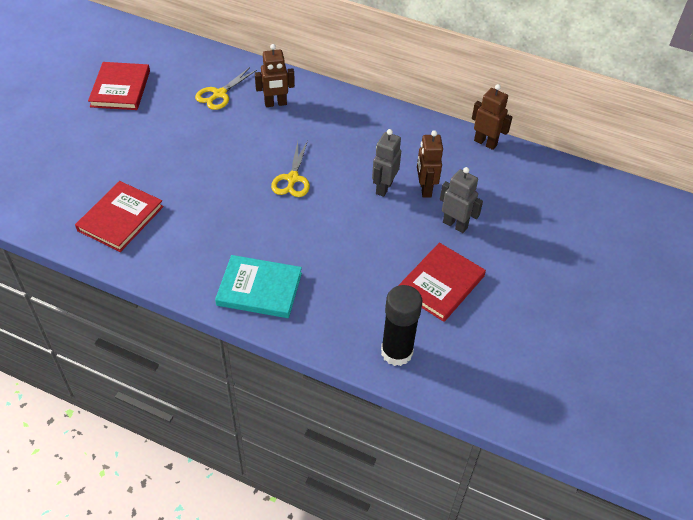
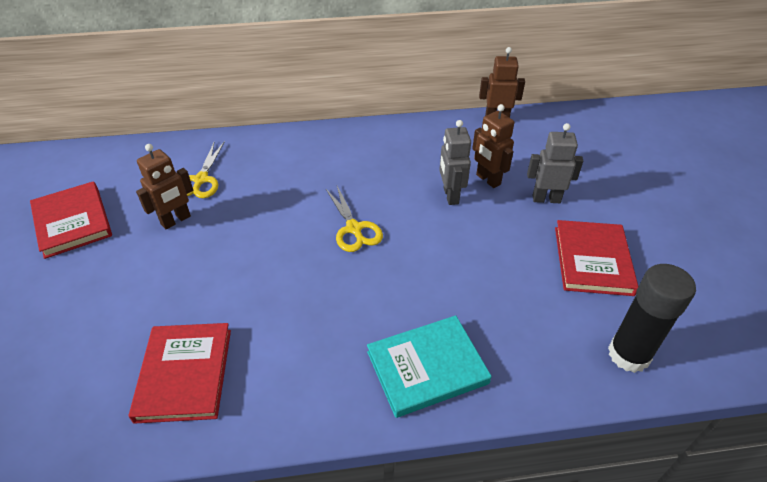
camera: 30 degrees left, 5 degrees down
brown robot [255,44,295,107] -> brown robot moved to [136,144,193,229]

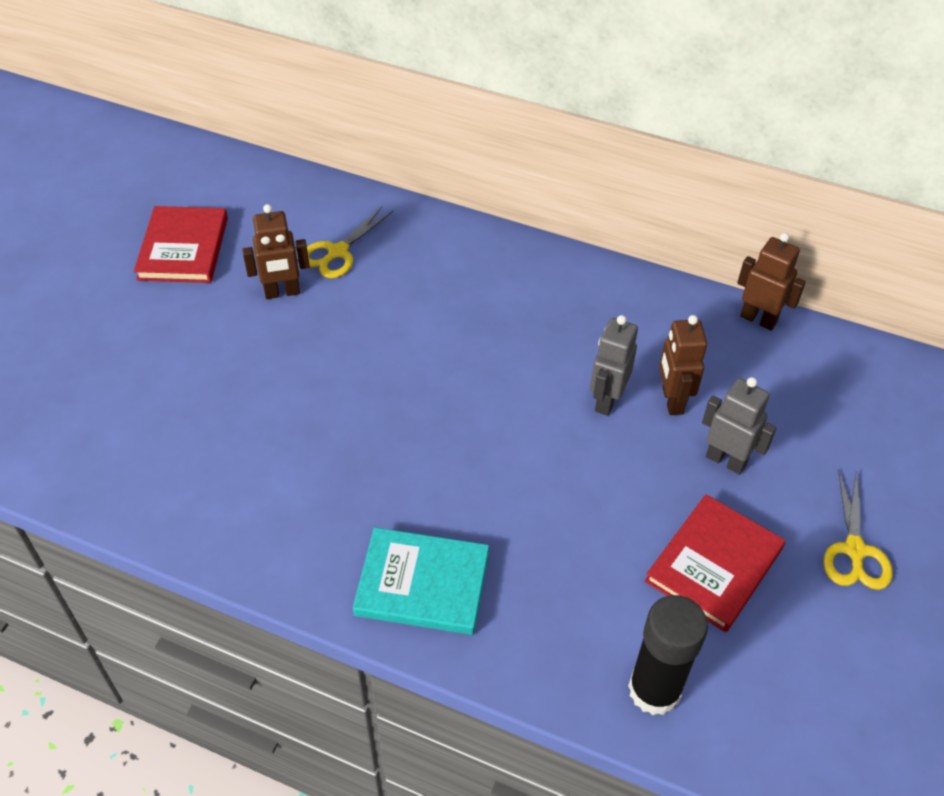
camera: 30 degrees right, 5 degrees up
red book [129,323,231,424] -> none
yellow scissors [326,186,383,252] -> yellow scissors moved to [823,470,893,590]

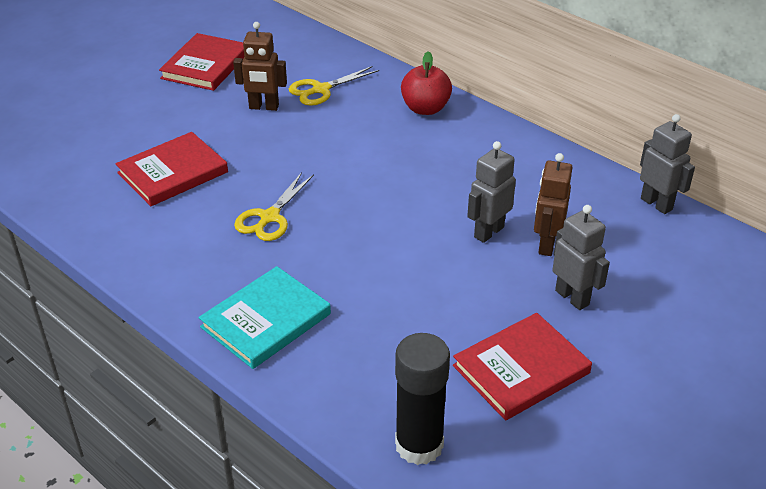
camera: 20 degrees right, 10 degrees down
turquoise book [353,527,489,635] -> turquoise book turned 75 degrees counterclockwise [198,266,331,369]
brown robot [737,233,806,331] -> grey robot [640,114,695,214]
yellow scissors [823,470,893,590] -> yellow scissors moved to [234,172,314,241]
none -> red book [116,132,228,206]
none -> red apple [401,51,452,115]

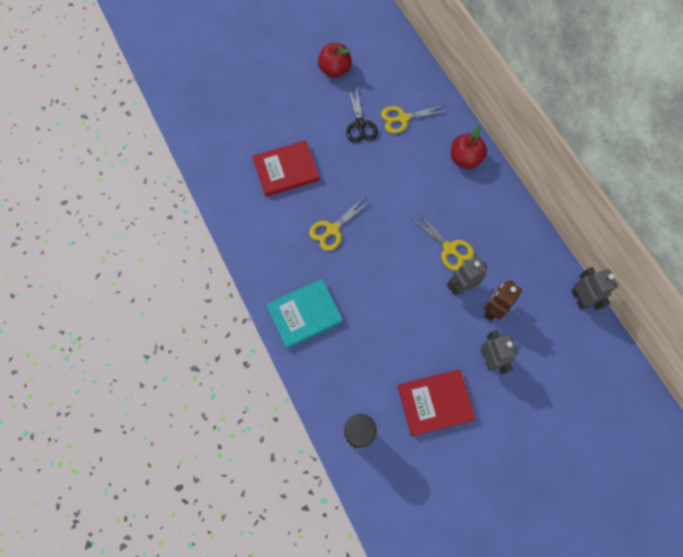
camera: 20 degrees right, 30 degrees up
red book [159,33,244,91] -> red apple [318,43,352,78]
brown robot [233,22,287,111] -> black scissors [346,86,378,143]
none -> yellow scissors [412,212,474,270]

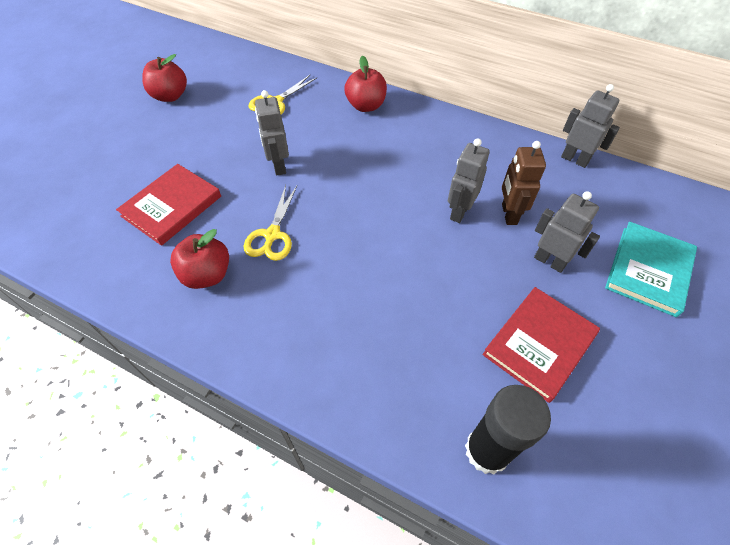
camera: 35 degrees left, 15 degrees down
turquoise book [266,279,343,349] -> turquoise book moved to [605,222,697,317]
black scissors [346,86,378,143] -> none
yellow scissors [412,212,474,270] -> none
none -> red apple [170,229,229,289]
none -> grey robot [255,90,289,175]

